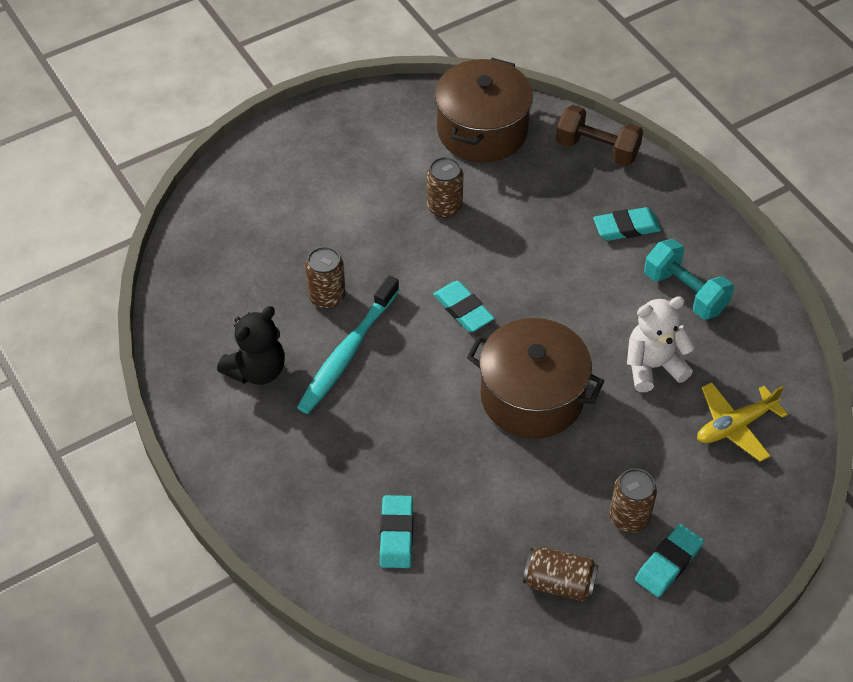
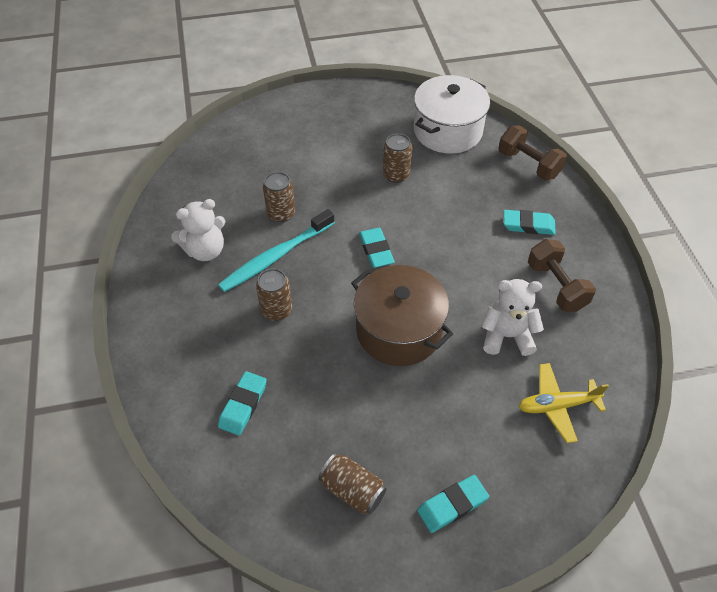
camera: 20 degrees right, 0 degrees up
black teddy bear [217,306,285,385] -> white teddy bear [171,199,226,261]
brown pot [435,58,533,163] -> white pot [414,75,490,154]
brown can [609,468,657,533] -> brown can moved to [256,268,292,321]
turquoise dumbbell [644,239,734,320] -> brown dumbbell [528,239,596,312]

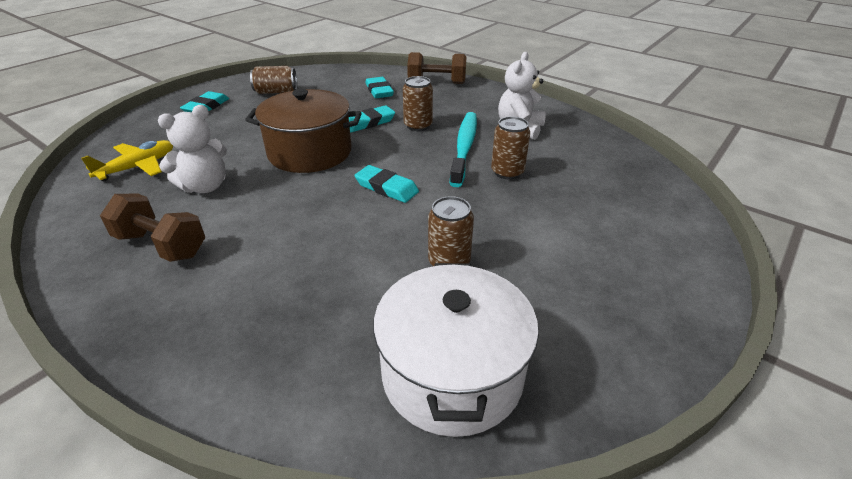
camera: 140 degrees right, 15 degrees down
brown dumbbell [498,125,567,180] -> brown dumbbell moved to [407,52,466,84]
turquoise eraser [504,210,556,235] -> turquoise eraser moved to [349,105,395,132]

